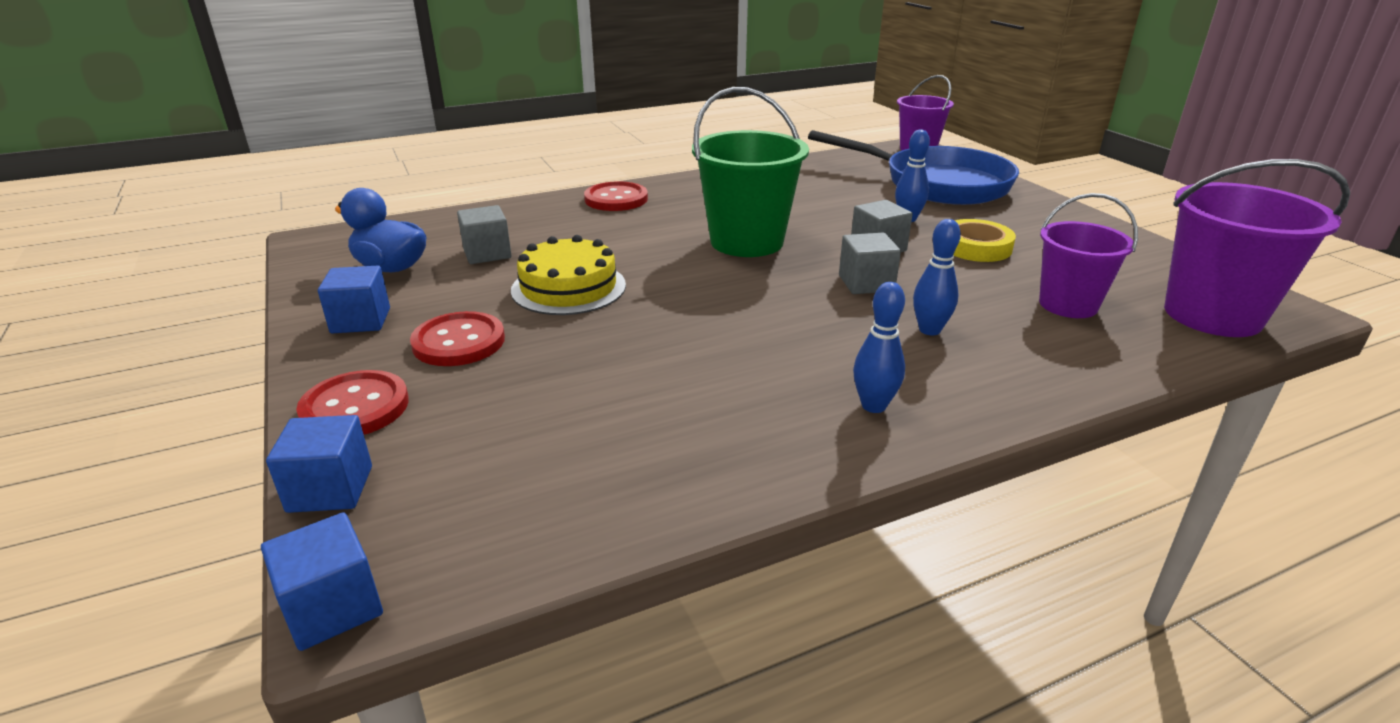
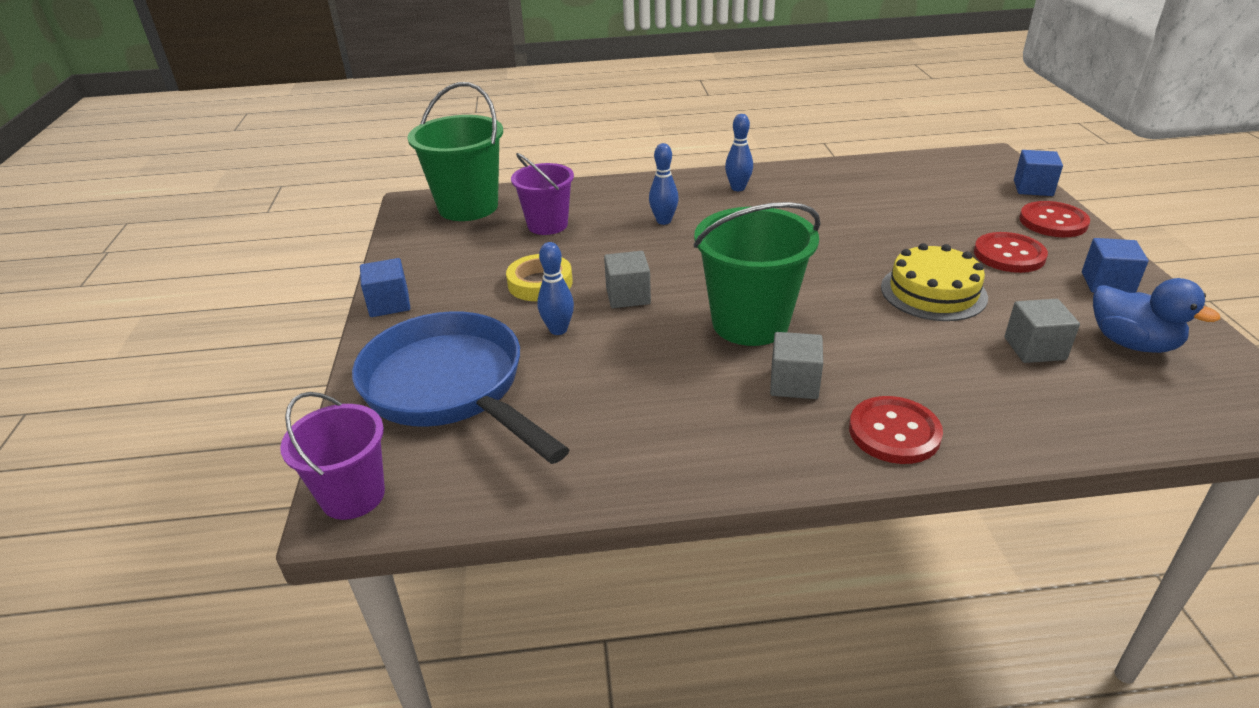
camera: 160 degrees left, 5 degrees up
blue cube [261,512,383,651] -> blue cube moved to [360,258,410,317]
grey cube [839,232,901,294] -> grey cube moved to [770,332,823,399]
purple bucket [1164,159,1350,337] -> green bucket [407,82,503,221]

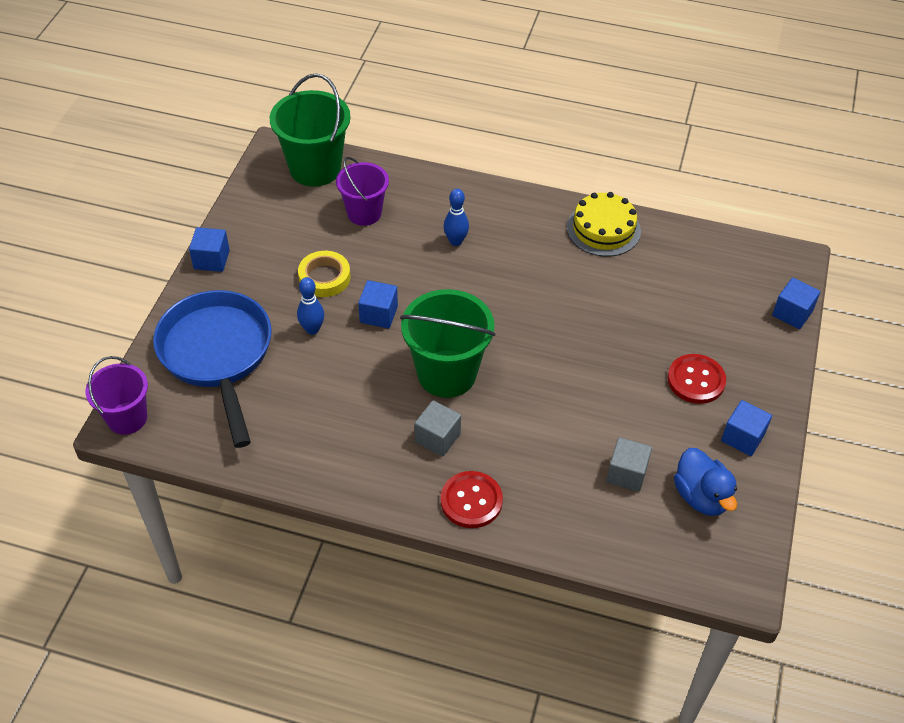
camera: 20 degrees right, 15 degrees up
grey cube [604,251,651,308] -> blue cube [358,280,398,328]
blue bowling pin [725,114,753,191] -> none
yellow cake [881,243,988,321] -> yellow cake moved to [567,192,641,257]
red button [1019,201,1090,237] -> none

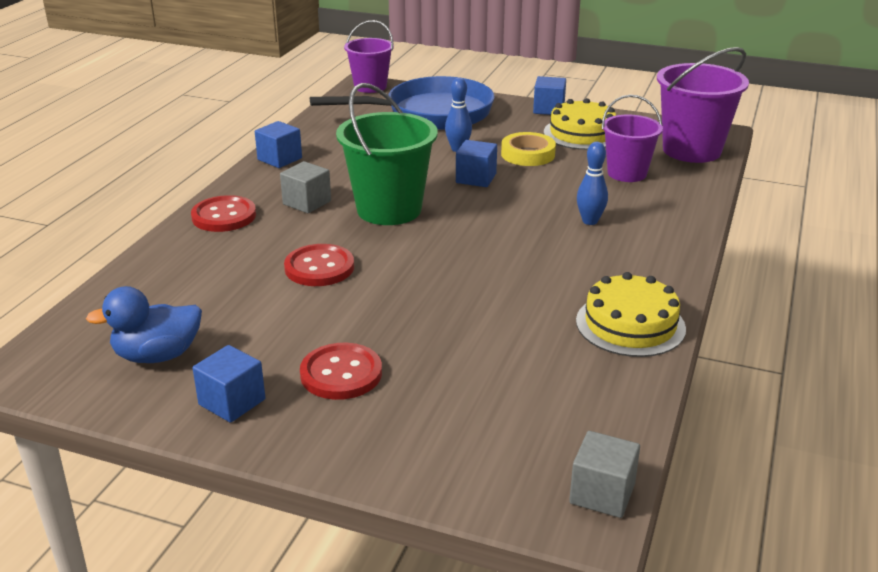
camera: 95 degrees right, 20 degrees down
green bucket [270,73,350,187] -> purple bucket [657,47,749,163]
grey cube [606,437,652,492] -> grey cube moved to [569,431,640,518]
blue cube [772,278,820,329] -> blue cube moved to [255,121,302,168]
none -> red button [284,244,354,286]
none -> yellow cake [544,98,616,150]

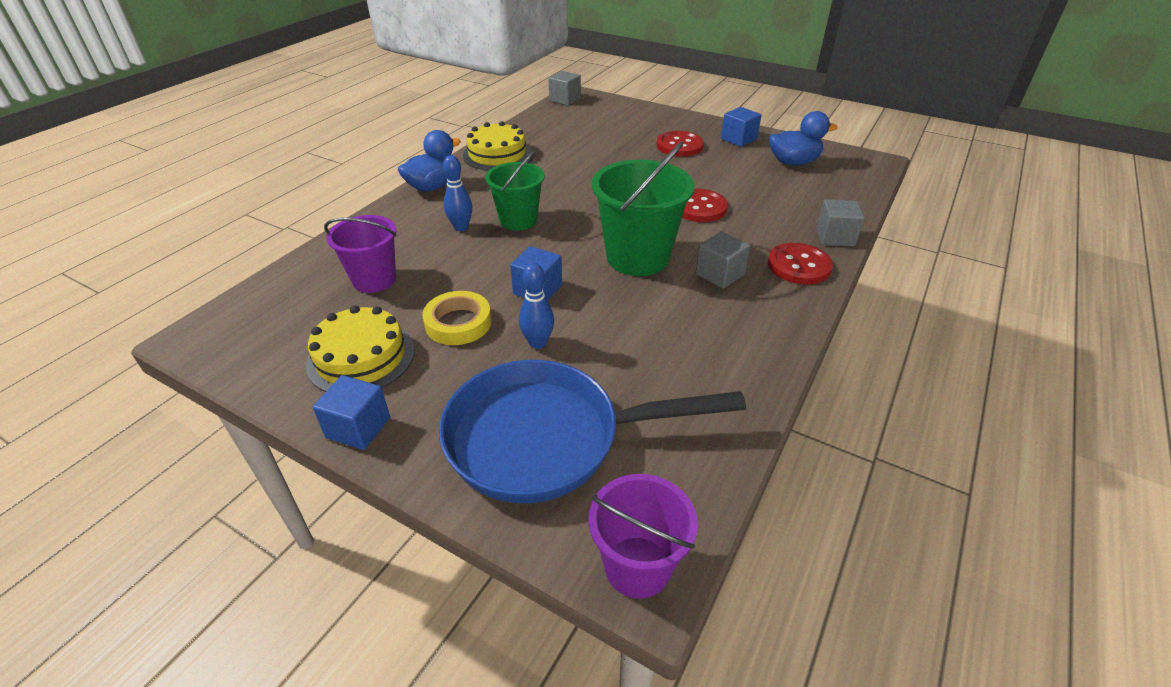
camera: 170 degrees left, 10 degrees up
blue cube [255,121,302,168] -> none
purple bucket [657,47,749,163] -> none
none -> blue duck [398,130,461,192]
none -> green bucket [485,151,545,231]
none -> grey cube [816,199,865,247]

